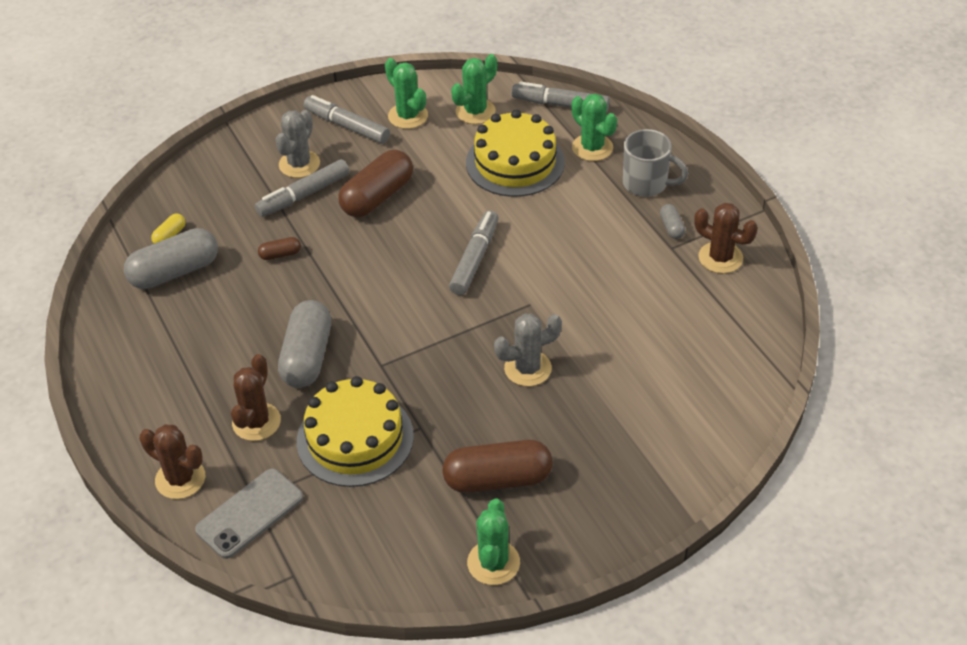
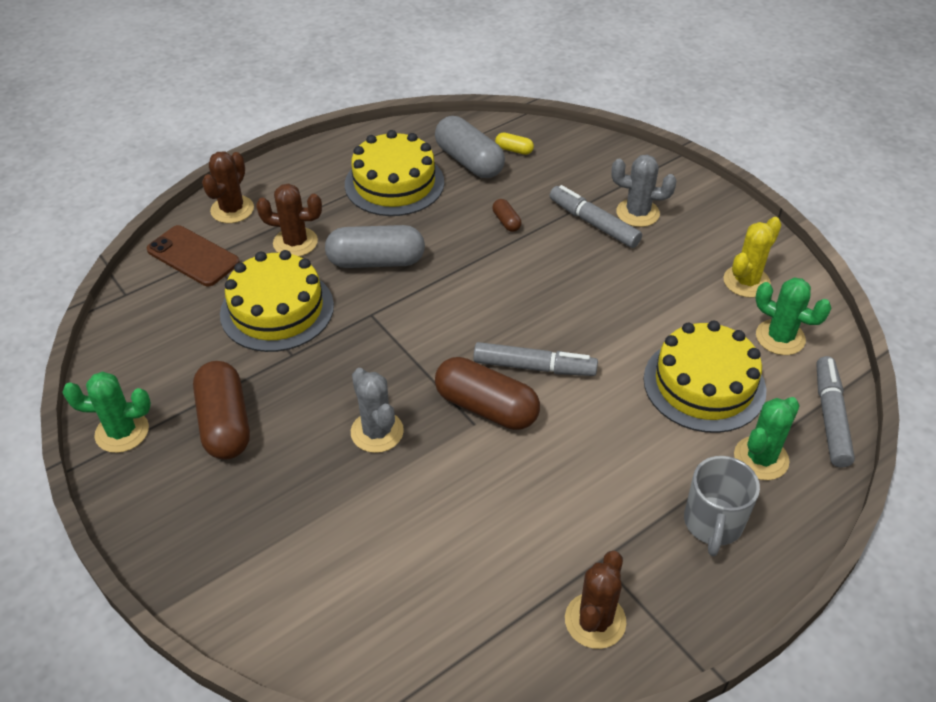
camera: 80 degrees right, 0 degrees up
grey phone [195,468,303,559] -> brown phone [147,225,240,286]
grey marker [304,95,390,144] -> none
brown capsule [339,150,413,217] -> brown capsule moved to [435,357,540,430]
green cactus [385,58,428,129] -> yellow cactus [723,217,782,298]
grey capsule [660,204,685,239] -> none
none -> yellow cake [345,130,444,216]

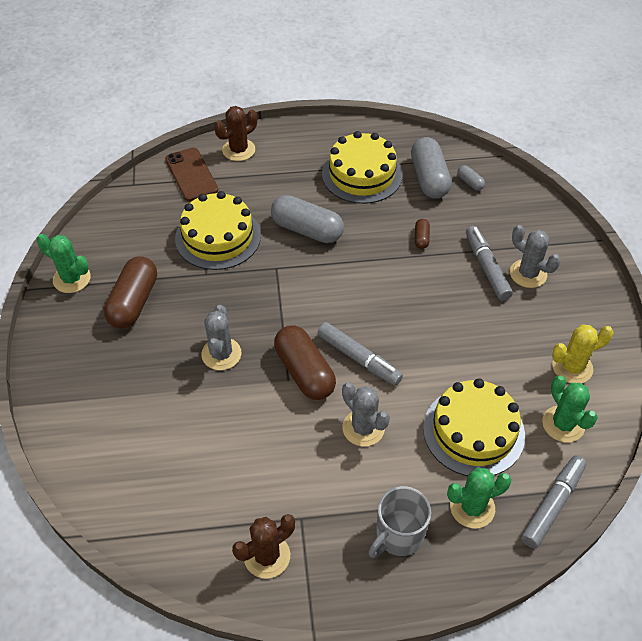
camera: 30 degrees right, 5 degrees up
brown cactus [256,184,322,257] -> none
yellow capsule [495,133,534,155] -> grey capsule [457,165,485,190]
none -> grey cactus [342,382,390,446]

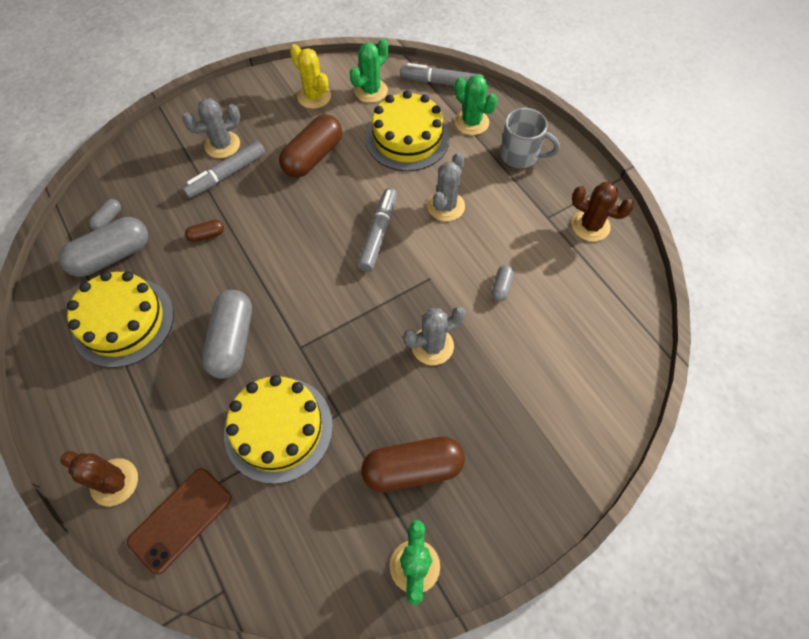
camera: 115 degrees left, 10 degrees up
brown capsule [274,325,336,400] -> brown capsule moved to [279,114,342,178]
grey cactus [510,225,561,288] -> grey cactus turned 45 degrees clockwise [182,98,241,158]
none -> grey capsule [492,265,514,301]

